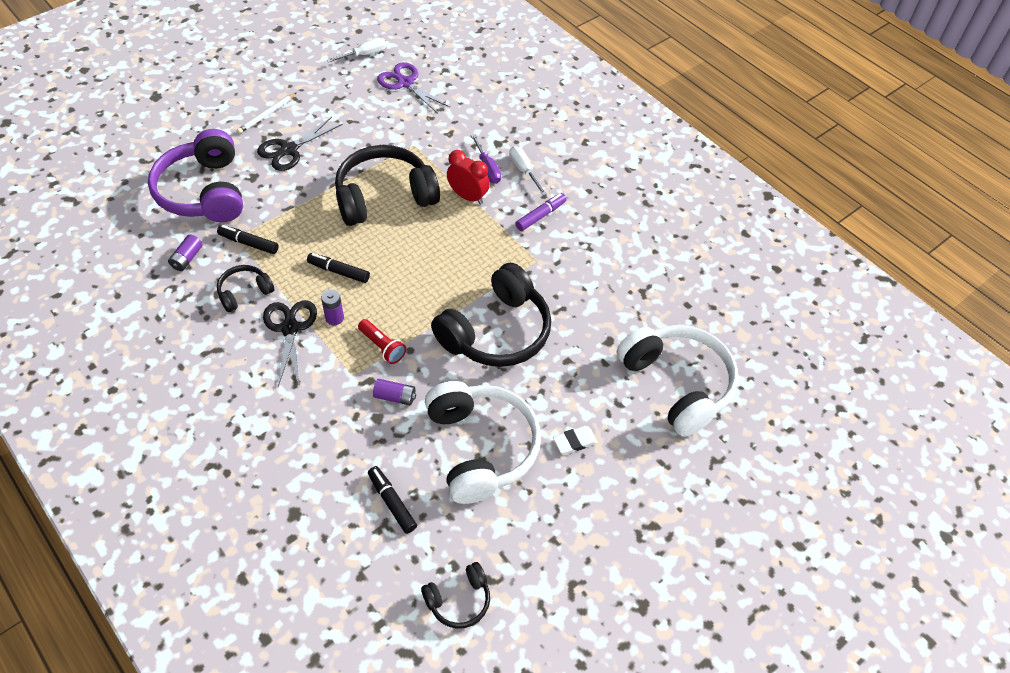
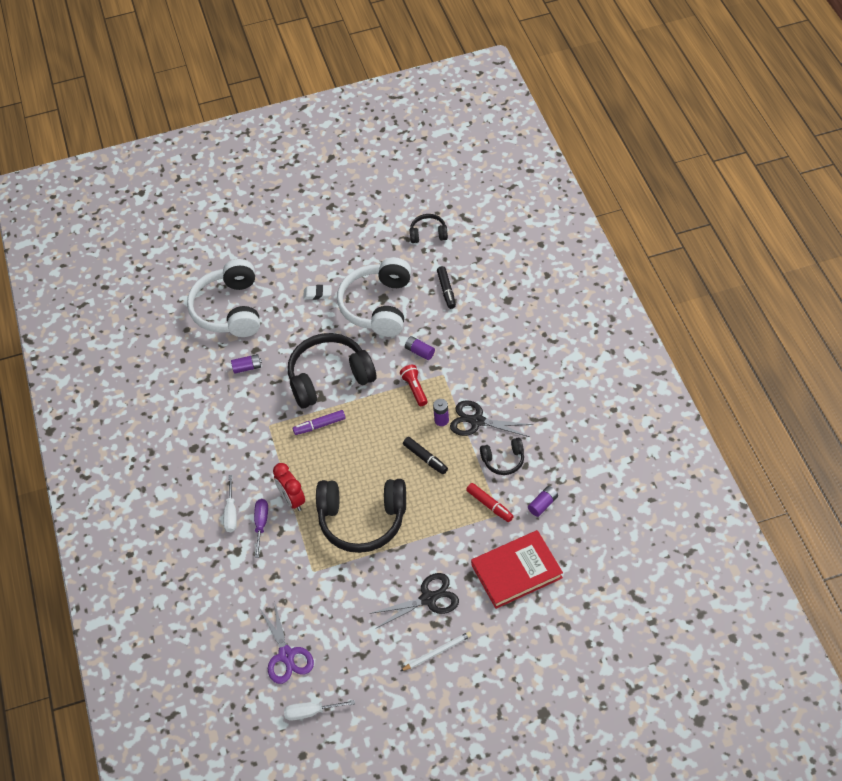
camera: 150 degrees left, 0 degrees up
purple headphones [148,129,243,222] -> red book [471,530,563,609]
black marker [217,225,279,254] -> red marker [466,483,514,522]
black scissors [263,300,317,387] -> black scissors turned 90 degrees clockwise [450,400,533,437]
purple marker [515,193,567,231] -> purple marker moved to [293,410,346,435]
none -> purple battery [231,354,262,374]

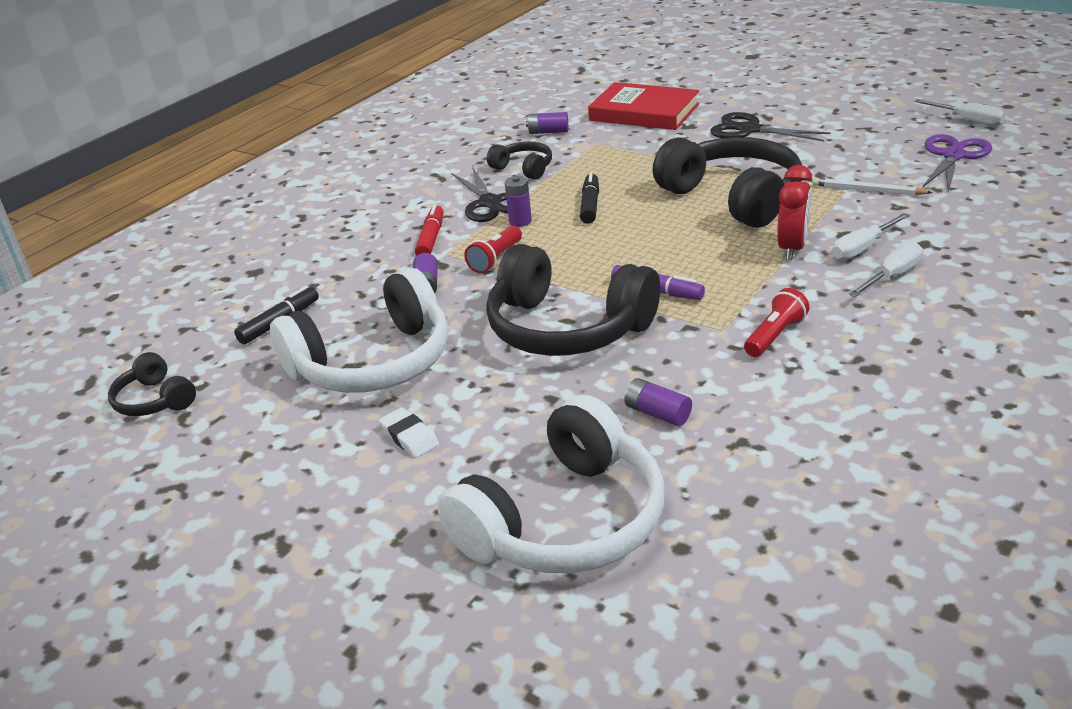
camera: 130 degrees left, 20 degrees down
purple screwdriver [254,499,268,558] -> white screwdriver [832,213,910,260]
white pencil [401,632,472,671] -> white pencil moved to [812,178,933,195]
red marker [466,483,514,522] -> red marker moved to [415,204,444,256]
none -> red flashlight [744,288,809,357]

